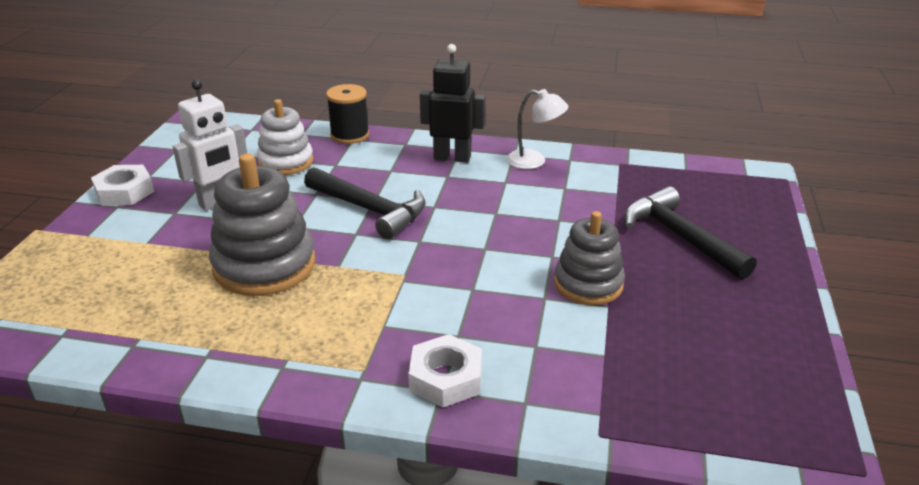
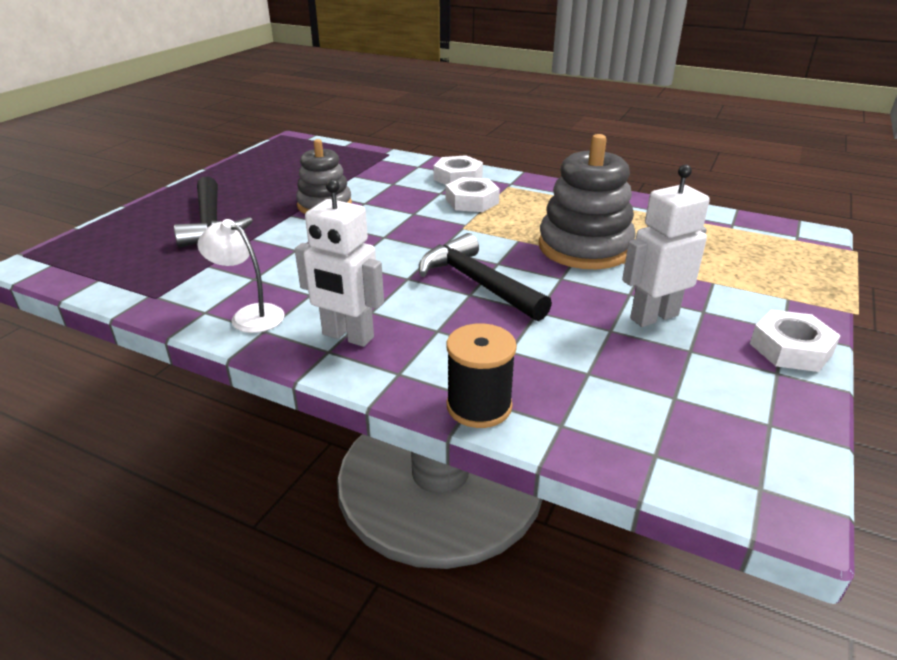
camera: 165 degrees left, 0 degrees up
white stacking toy [257,99,313,175] -> none
black robot [420,44,486,163] -> white robot [295,179,384,347]
none -> white nut [446,177,500,212]

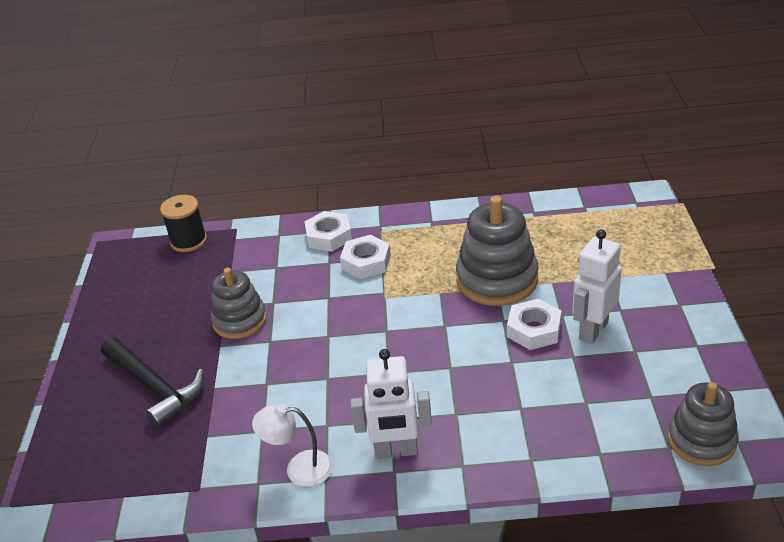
camera: 25 degrees left, 5 degrees up
black hammer [419,233,552,321] -> none
black spool [446,323,517,428] -> black spool moved to [160,195,207,252]
white nut [750,310,841,372] -> white nut moved to [507,299,562,350]
none -> grey stacking toy [668,382,739,466]

